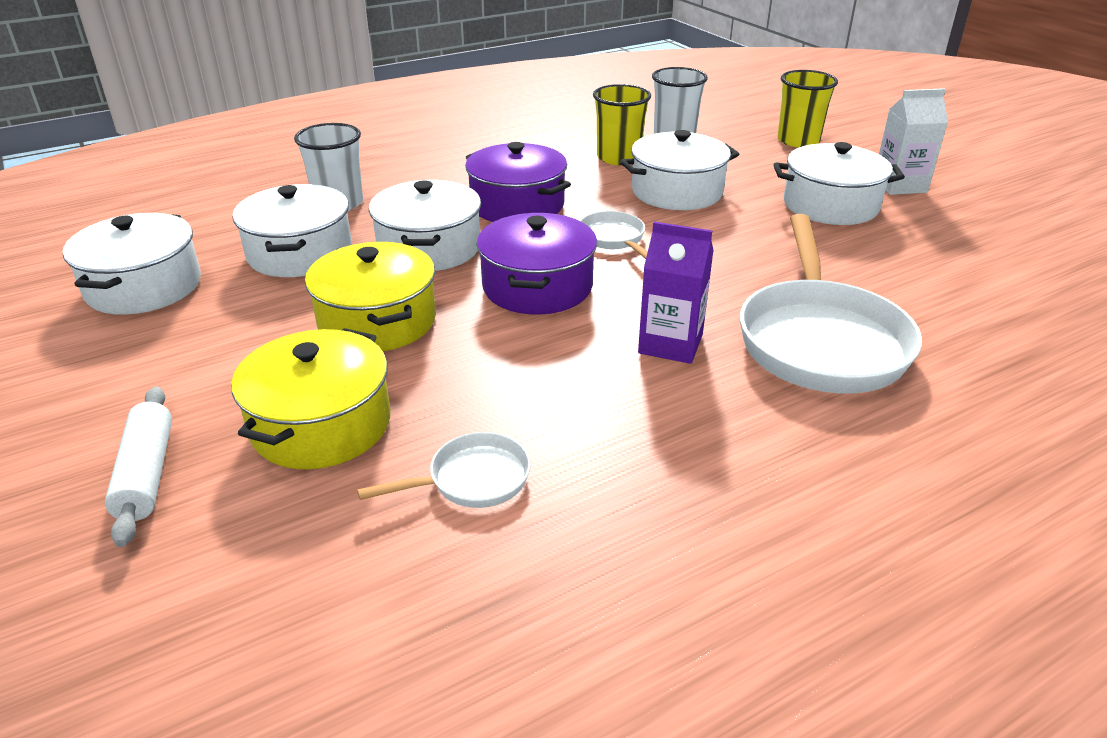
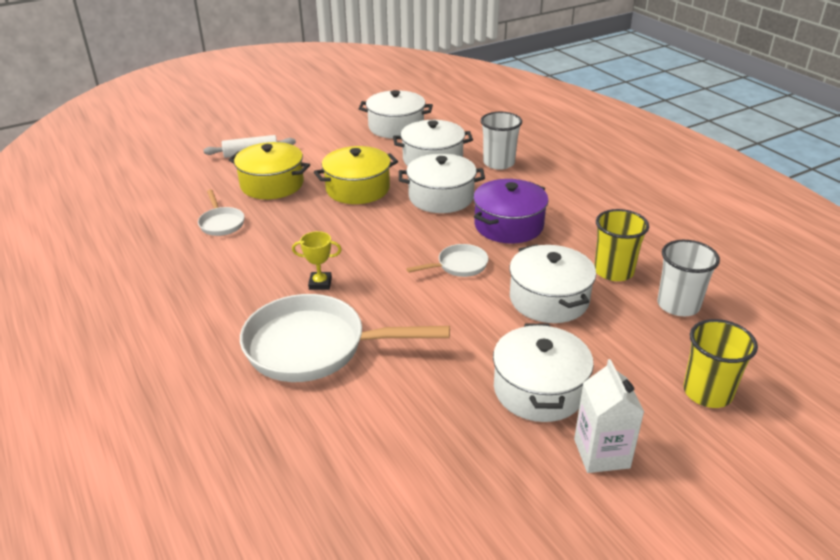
camera: 90 degrees right, 0 degrees up
purple pot [477,213,597,315] -> none
purple carton [638,221,714,364] -> yellow trophy [292,231,342,290]

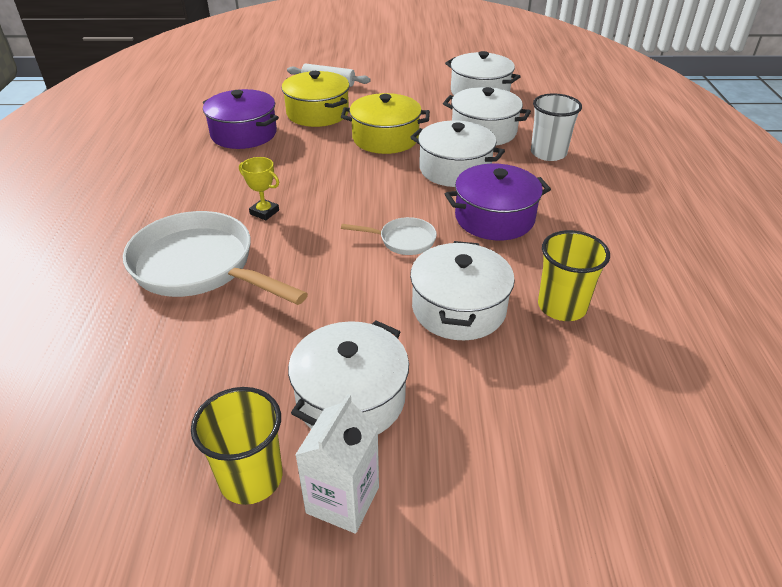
camera: 30 degrees right, 5 degrees up
white pan [198,190,245,236] -> purple pot [203,89,279,149]
white cup [657,240,720,316] -> none
yellow cup [683,319,758,408] -> yellow cup moved to [191,387,282,505]

